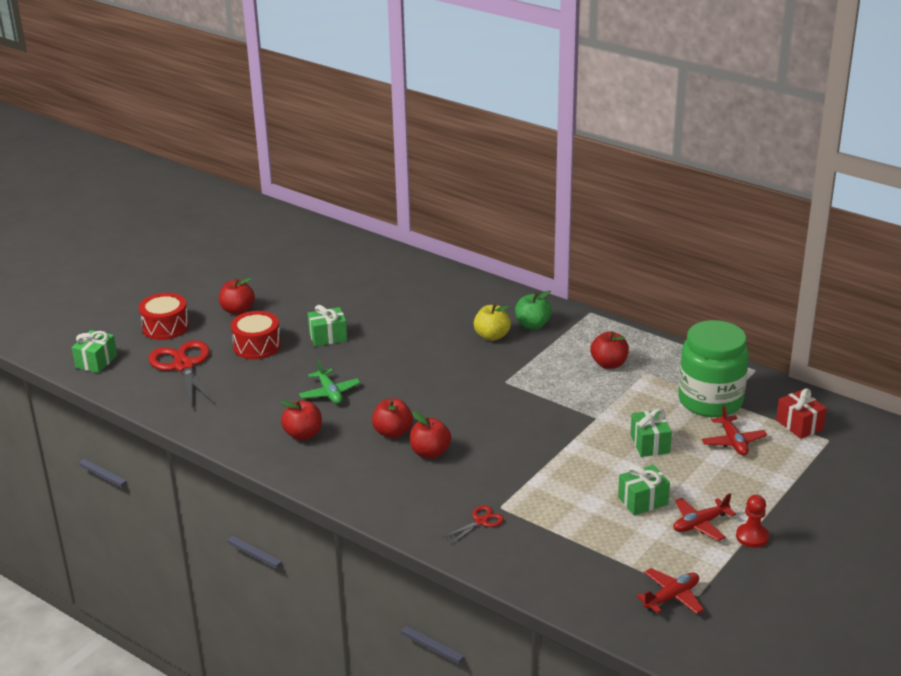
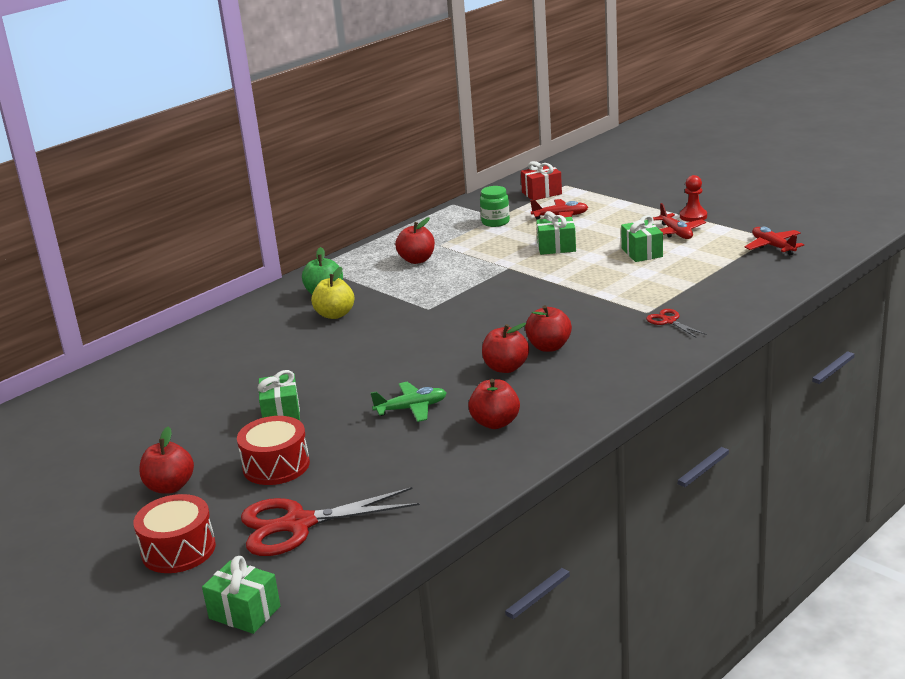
camera: 80 degrees left, 5 degrees down
green jar [678,320,749,417] -> green jar [480,186,510,227], size x0.47

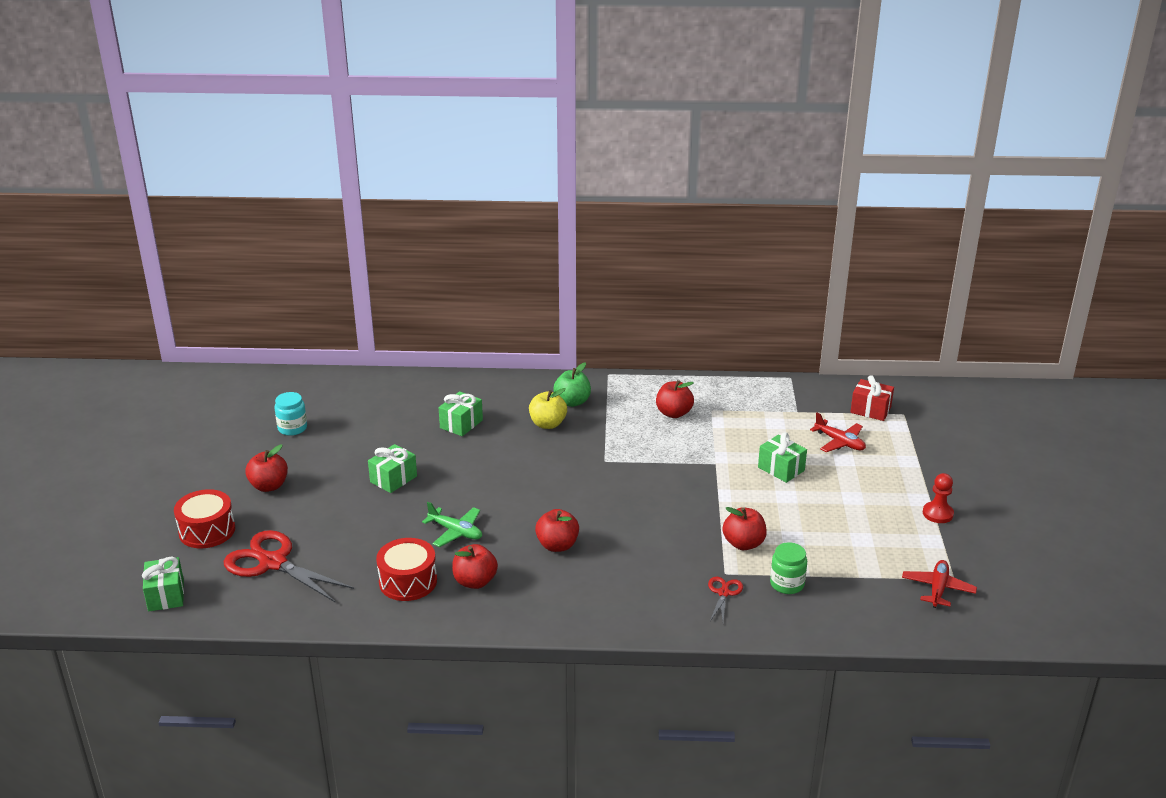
camera: 45 degrees right, 5 degrees up
red drum [237,416,310,485] -> red drum moved to [376,538,437,601]
green jar [480,186,510,227] -> green jar moved to [770,542,807,594]
red apple [525,305,572,352] -> red apple moved to [723,507,767,550]
green gift [621,215,663,262] -> green gift moved to [438,391,483,436]
red plane [653,203,706,239] -> none
none -> turquoise jar [275,392,307,436]

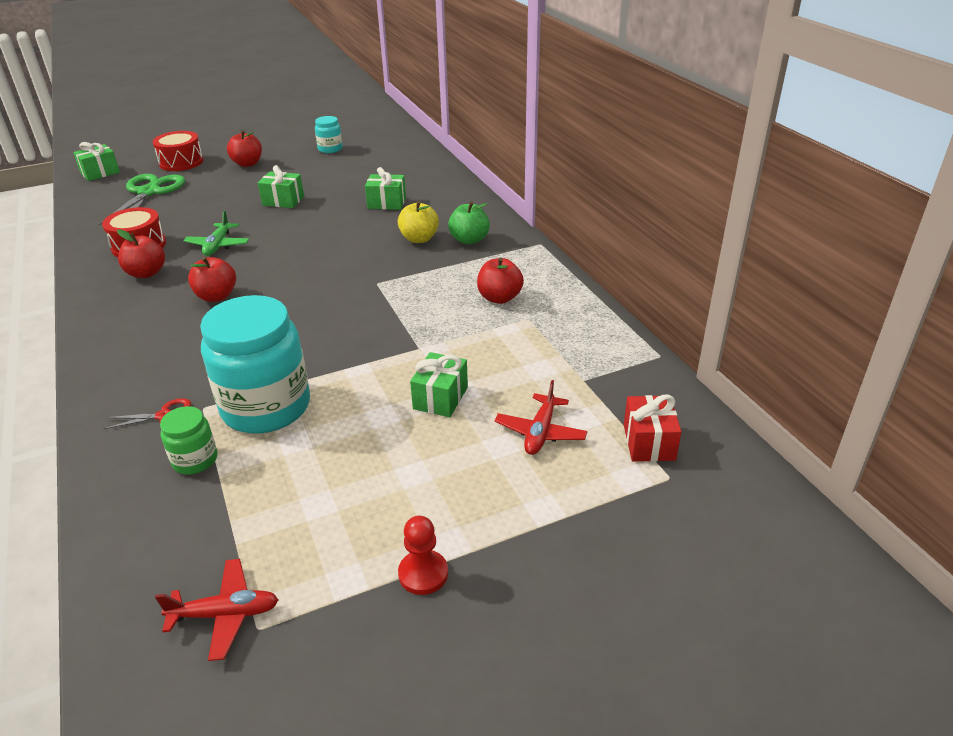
camera: 65 degrees right, 5 degrees up
red scissors [224,530,354,602] -> green scissors [99,174,185,225]
red apple [723,507,767,550] -> turquoise jar [200,295,310,433]

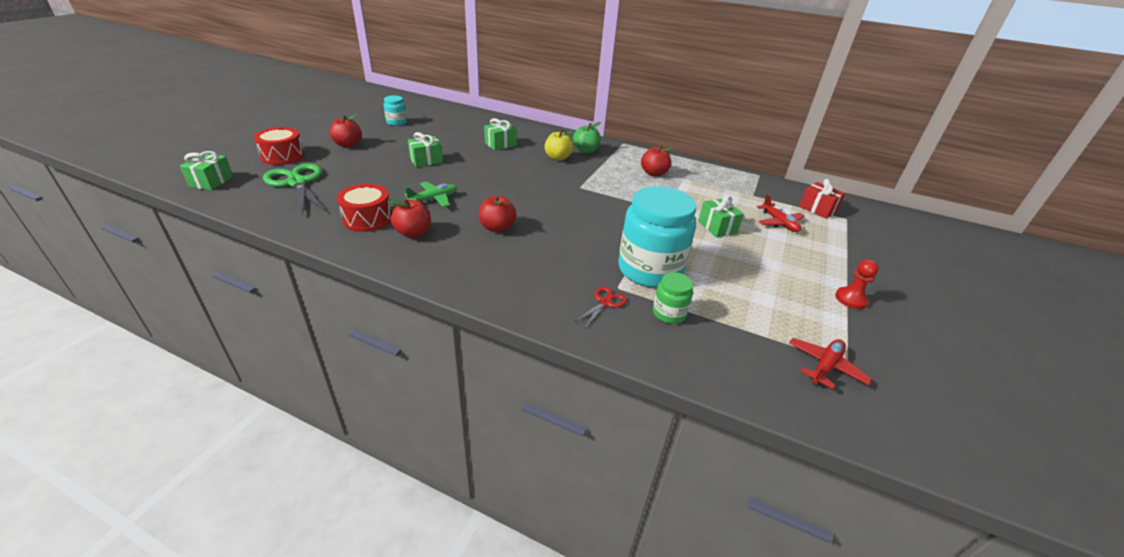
camera: 45 degrees left, 0 degrees up
green plane [183,210,249,256] -> green plane turned 90 degrees counterclockwise [405,182,457,207]

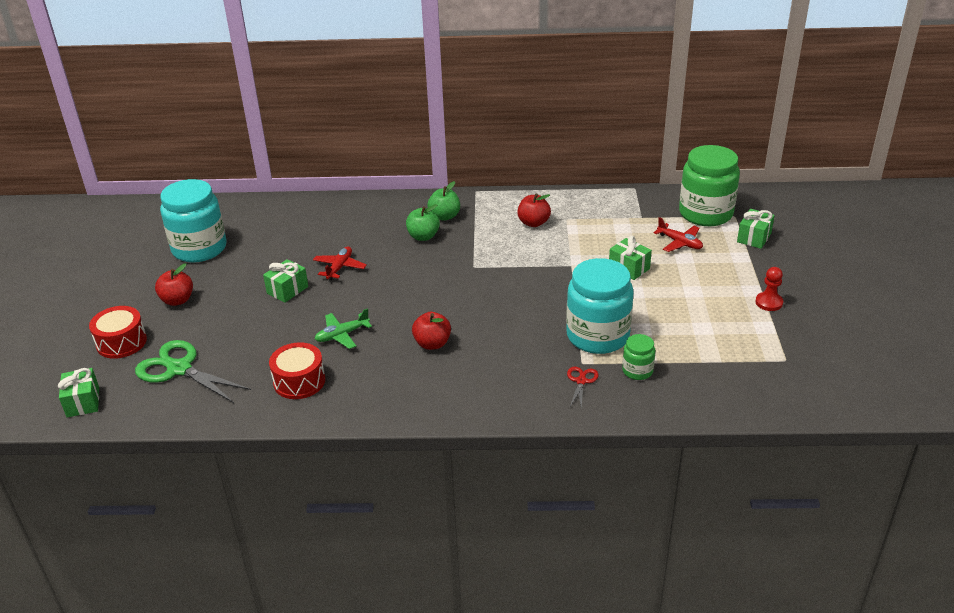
camera: 20 degrees left, 0 degrees up
turquoise jar [384,95,407,126] -> turquoise jar [160,179,227,263], size x2.14
red apple [388,198,431,238] -> none
green plane [405,182,457,207] -> green plane turned 150 degrees counterclockwise [315,308,372,349]
green gift [484,118,517,150] -> green gift moved to [737,209,775,249]
yellow apple [545,129,574,161] -> green apple [406,204,440,241]
red plane [789,338,872,389] -> red plane moved to [313,246,367,281]
red gift [799,179,845,219] -> green jar [679,145,740,226]

